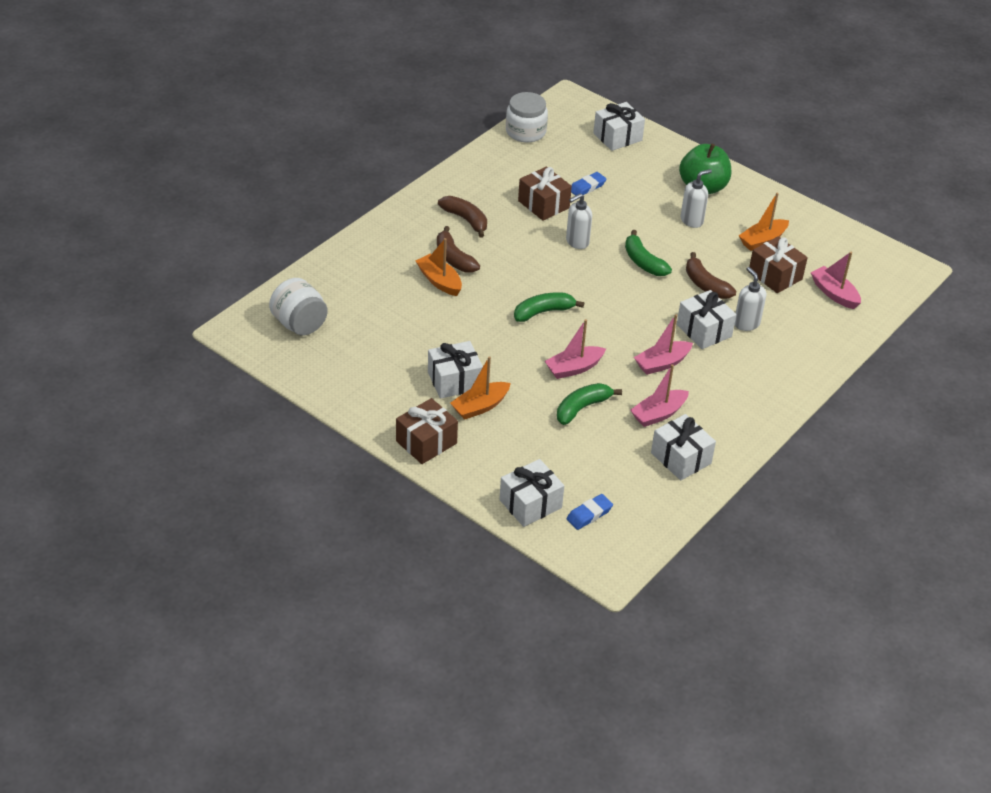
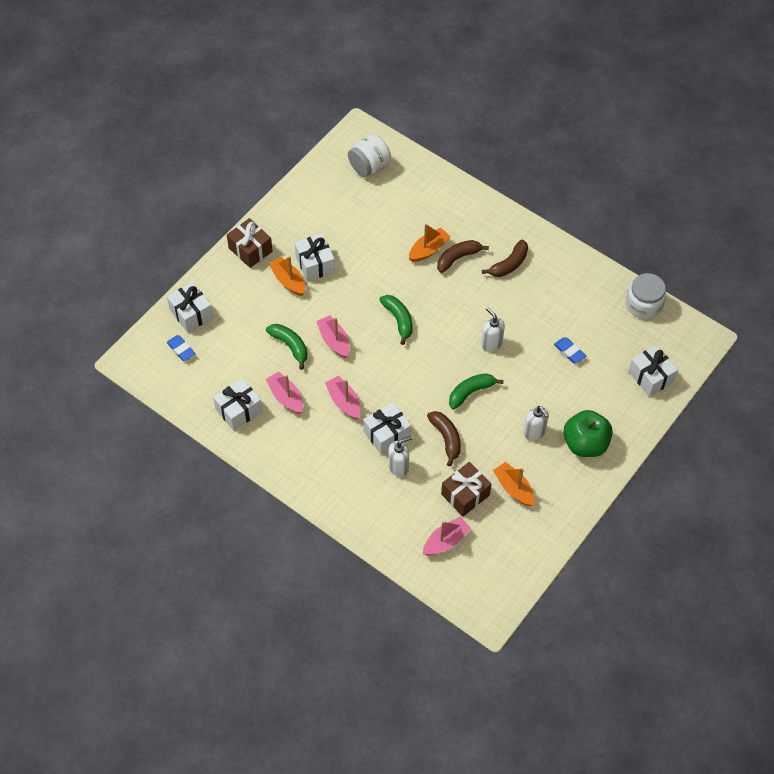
camera: 90 degrees right, 15 degrees up
brown gift [518,167,572,221] -> none
brown banana [686,252,736,299] -> brown banana turned 105 degrees clockwise [427,411,461,466]

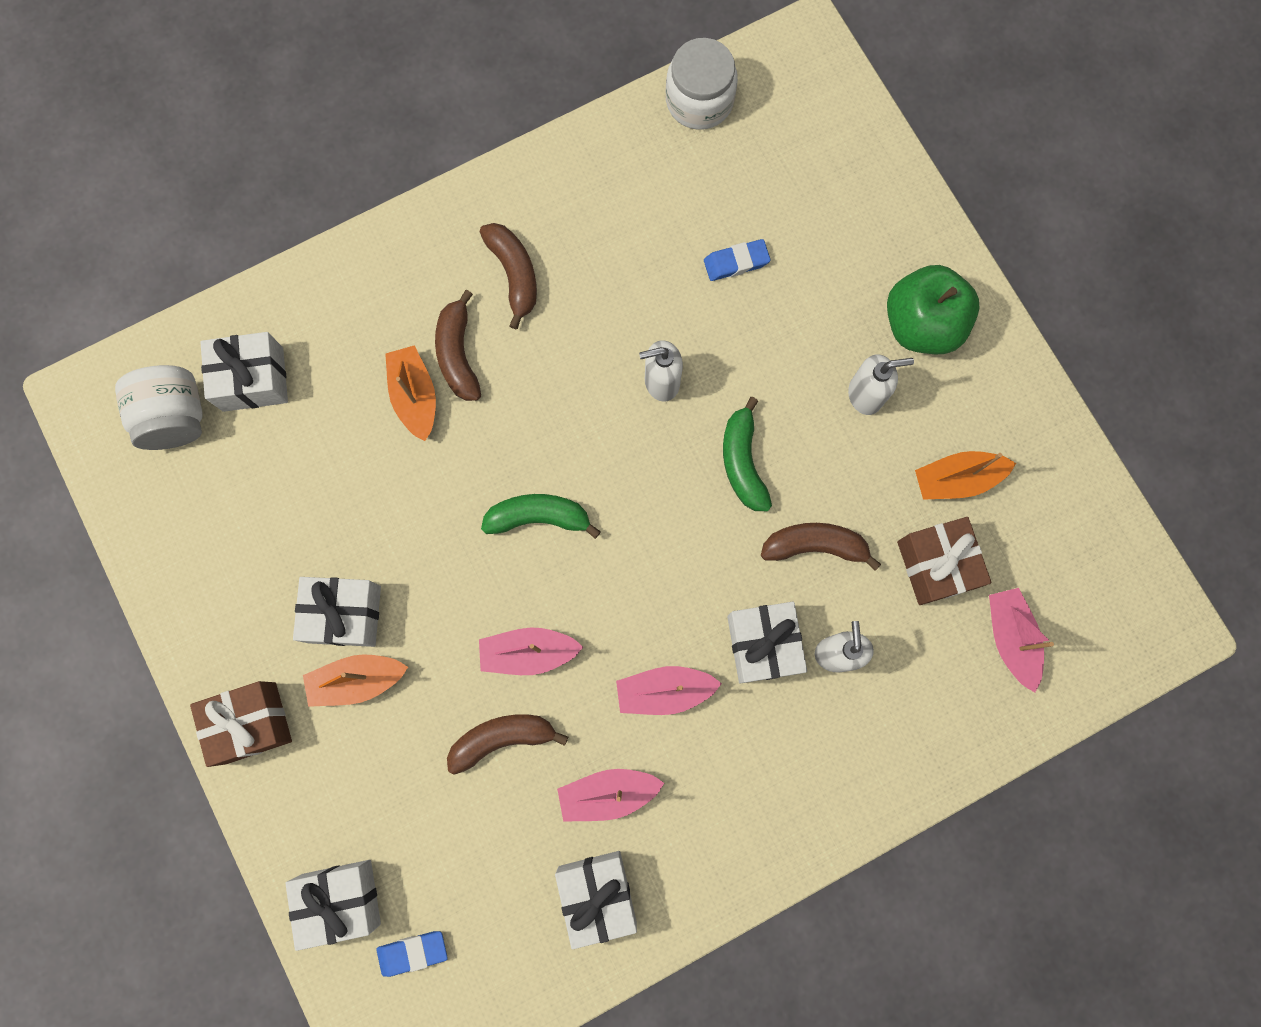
camera: 65 degrees left, 20 degrees up
green banana [266,324,308,369] -> brown banana [447,714,568,775]
white gift [628,345,678,397] -> white gift moved to [200,332,288,412]

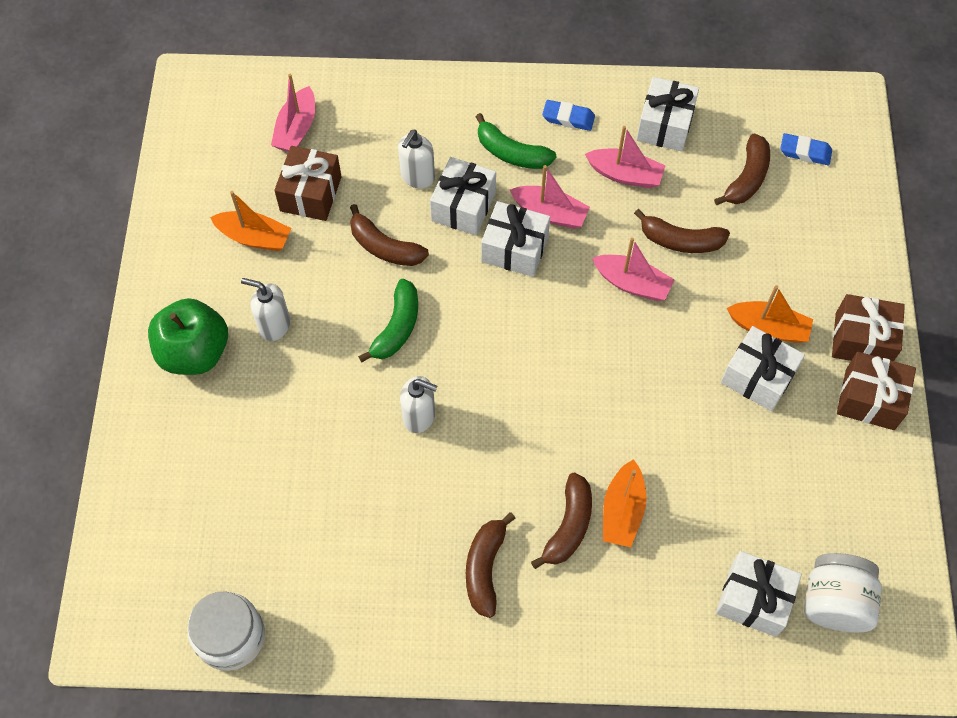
camera: 150 degrees left, 15 degrees down
white gift [285,860,381,951] -> white gift moved to [481,201,550,277]
green banana [481,494,601,539] -> green banana moved to [476,113,556,169]
blue eraser [704,239,771,281] -> blue eraser moved to [542,100,595,131]
none -> brown banana [714,133,770,205]
none -> brown gift [837,352,916,430]

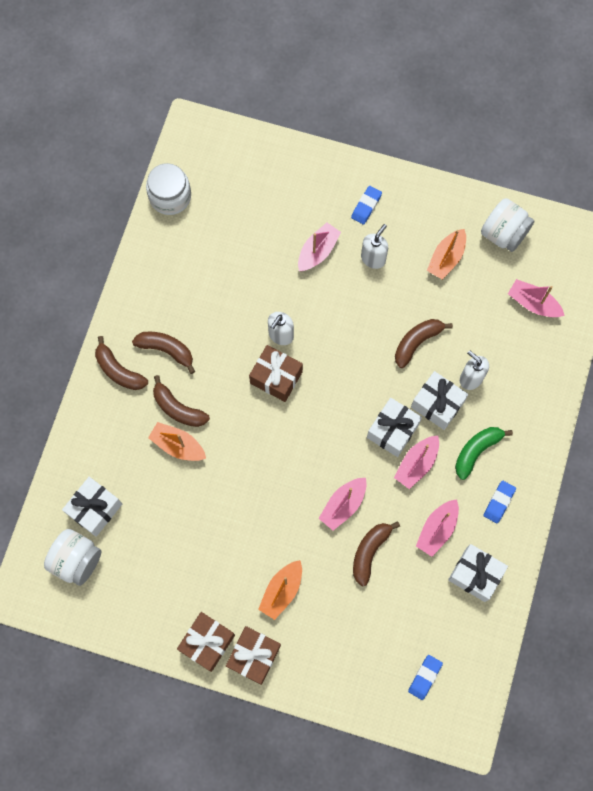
camera: 105 degrees right, 10 degrees up
green apple [148,298,228,375] -> blue eraser [351,186,382,225]
brown gift [274,146,342,221] -> brown gift moved to [249,345,303,402]
green banana [358,279,418,362] -> none
brown banana [714,133,770,205] -> brown banana moved to [95,336,148,390]
white gift [721,326,805,411] -> none
none -> pink boat [298,223,341,271]
none -> white jar [481,198,535,252]

